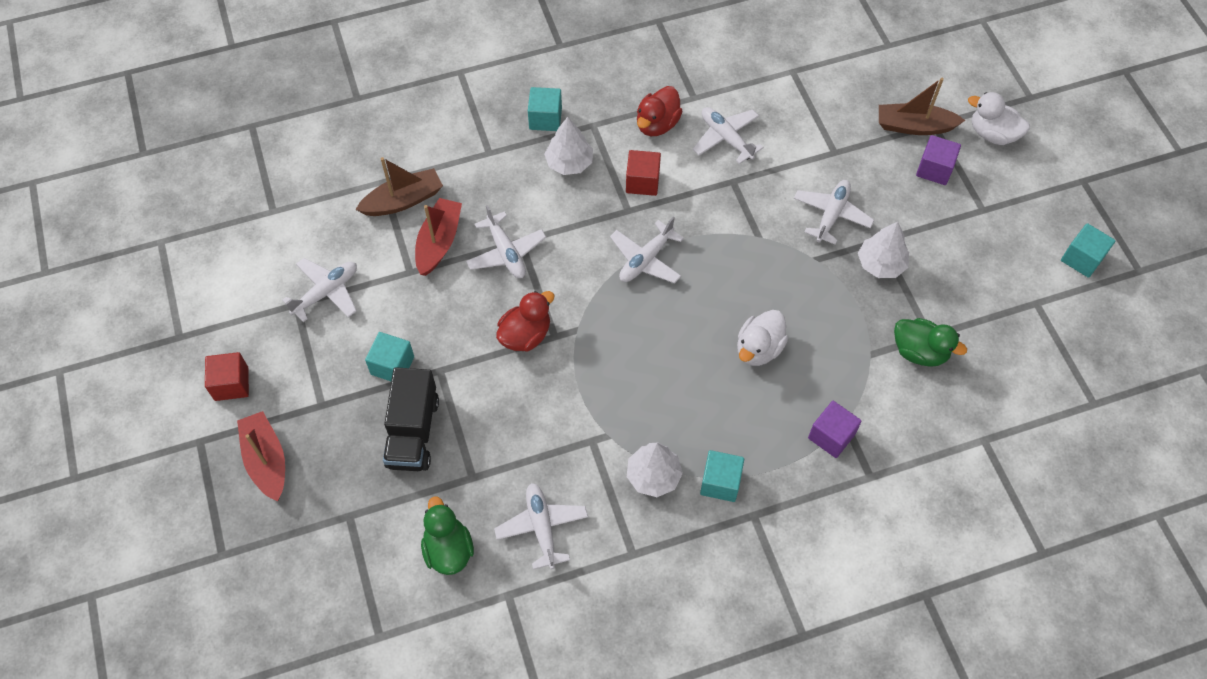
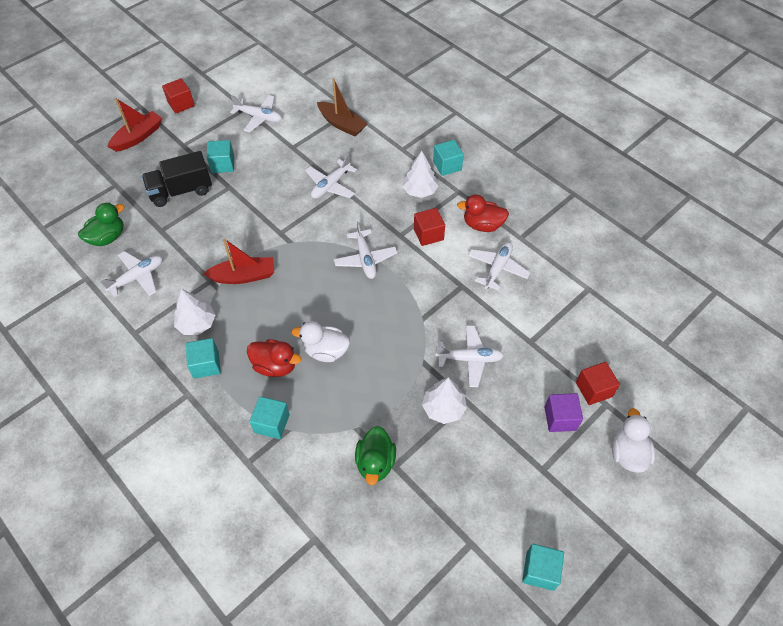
camera: 65 degrees right, 5 degrees down
red boat [415,198,462,276] -> red boat moved to [203,238,274,284]
red duck [496,291,555,352] -> red duck moved to [247,339,301,377]
white plane [610,217,684,283] -> white plane turned 120 degrees counterclockwise [334,221,397,279]
purple cube [808,401,862,458] -> turquoise cube [249,396,290,439]
brown boat [879,78,965,135] -> red cube [576,362,620,405]

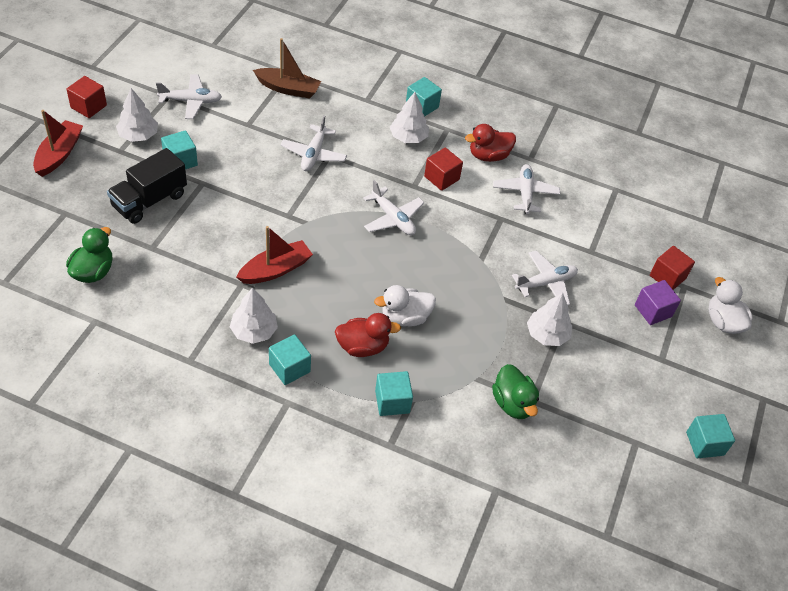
camera: 30 degrees left, 5 degrees down
white plane [100,251,163,297] -> none
none -> white tree [116,88,158,142]

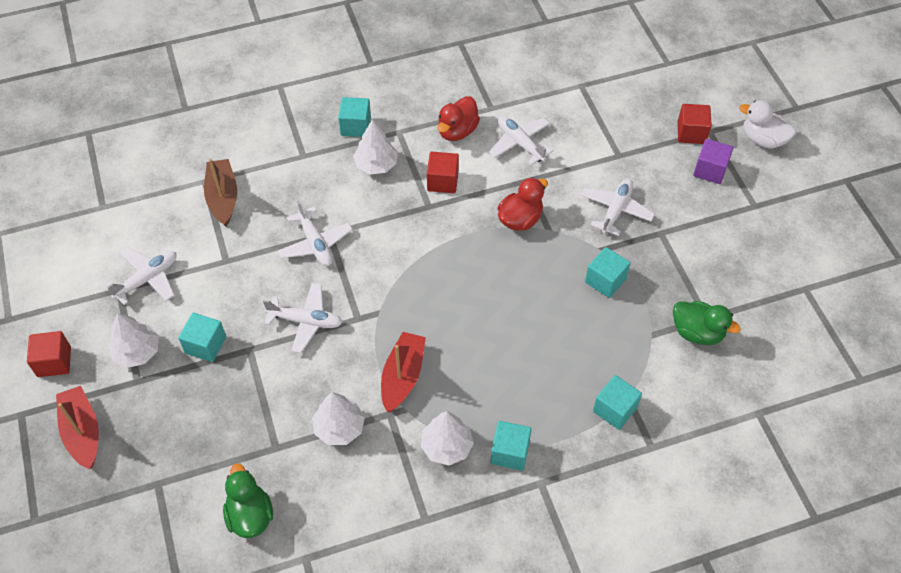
camera: 35 degrees left, 5 degrees up
black truck [107,148,187,224] -> none
brown boat [253,38,321,99] -> brown boat turned 75 degrees counterclockwise [204,158,237,226]
red duck [335,313,401,357] -> red duck moved to [498,177,548,231]
white plane [363,180,424,235] -> white plane moved to [263,283,343,353]
white duck [374,285,436,327] -> none
white tree [527,293,572,346] -> white tree moved to [312,392,365,445]
turquoise cube [686,414,735,458] -> turquoise cube moved to [585,247,631,298]

